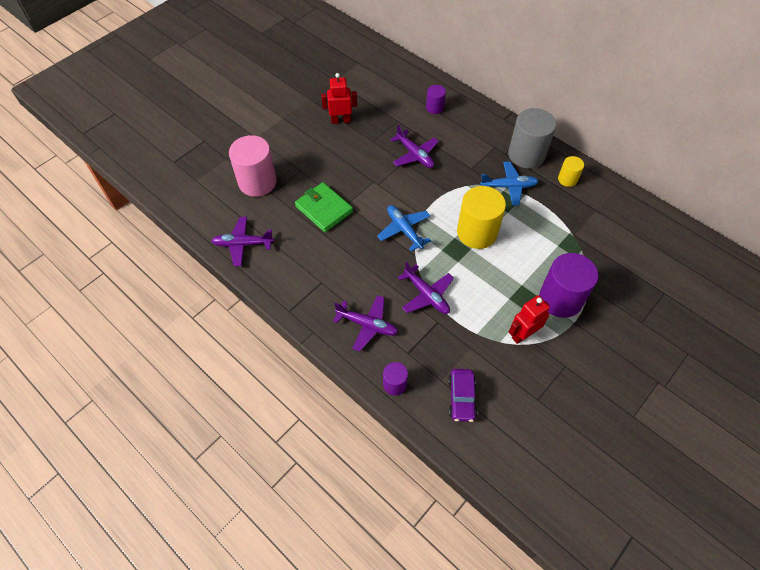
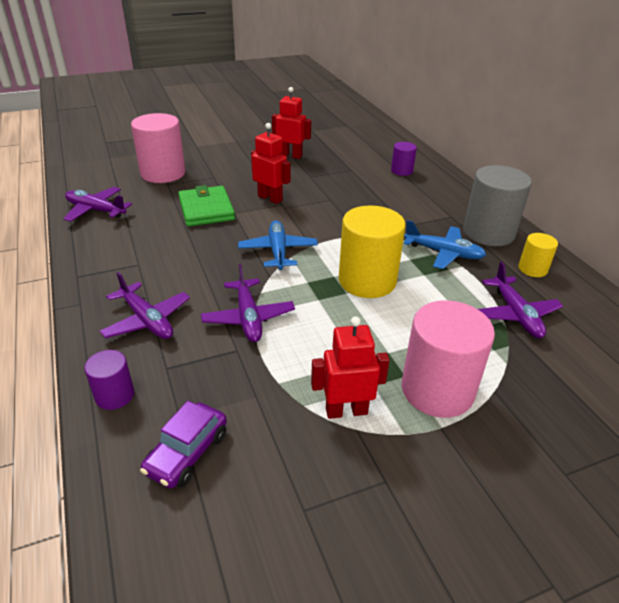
camera: 25 degrees right, 20 degrees down
purple plane [390,125,439,168] -> purple plane moved to [478,262,563,338]
purple cylinder [539,253,598,318] -> pink cylinder [402,300,495,418]
none -> red robot [251,123,290,204]

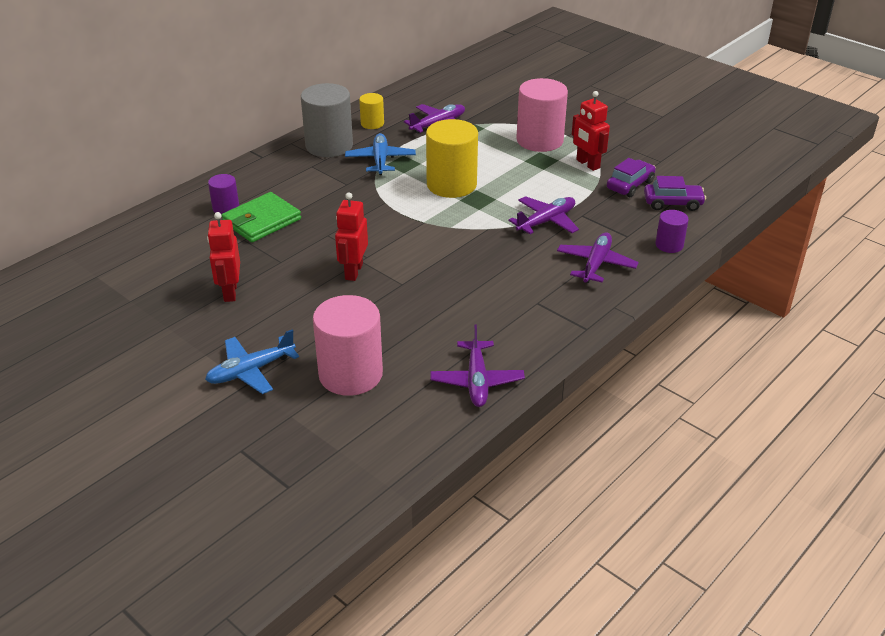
camera: 115 degrees left, 0 degrees up
green wallet [178,185,235,226] -> green wallet moved to [222,192,301,242]
blue plane [238,220,318,270] -> blue plane moved to [205,329,299,394]
none -> purple car [607,158,656,197]

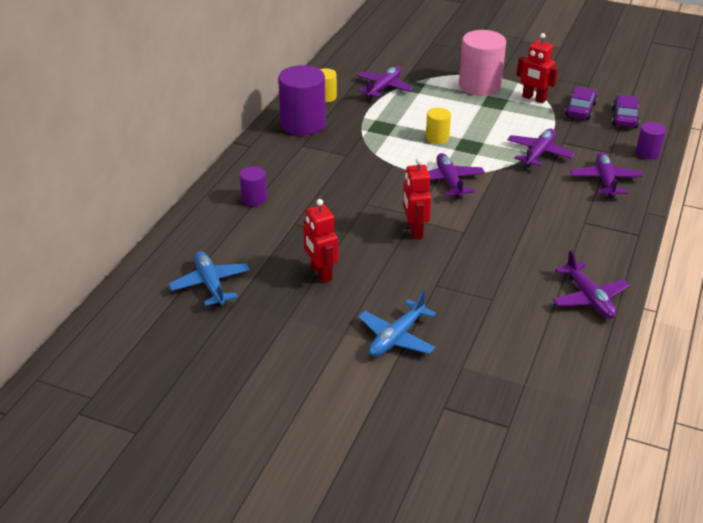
camera: 20 degrees left, 0 degrees up
green wallet [222,192,301,242] -> none
grey cylinder [301,83,353,157] -> purple cylinder [278,65,326,135]
pink cylinder [313,295,383,396] -> none
blue plane [345,133,416,175] -> blue plane moved to [169,251,250,306]
yellow cylinder [426,119,478,198] -> yellow cylinder [426,108,451,144], size x0.51
purple car [644,176,706,211] -> purple car turned 60 degrees counterclockwise [612,95,640,128]
none -> purple plane [428,153,485,198]

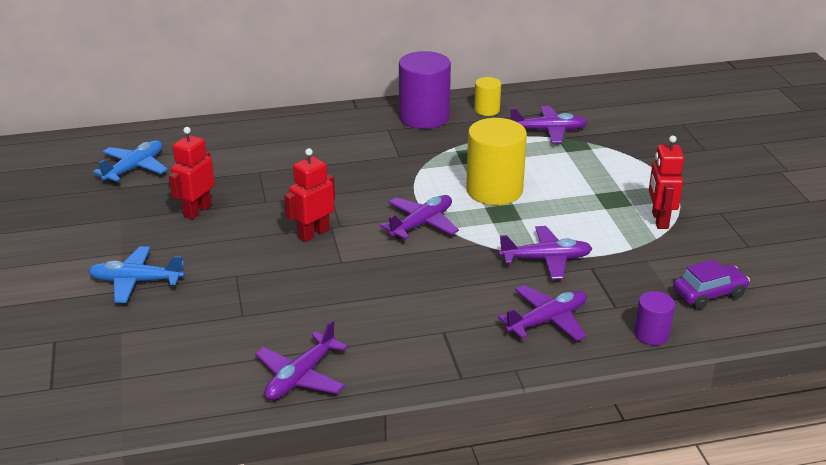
camera: 55 degrees right, 5 degrees down
purple cylinder [240,166,267,206] -> none
yellow cylinder [426,108,451,144] -> yellow cylinder [466,118,527,205], size x1.96
pink cylinder [459,30,506,96] -> none
purple car [565,86,598,120] -> none

